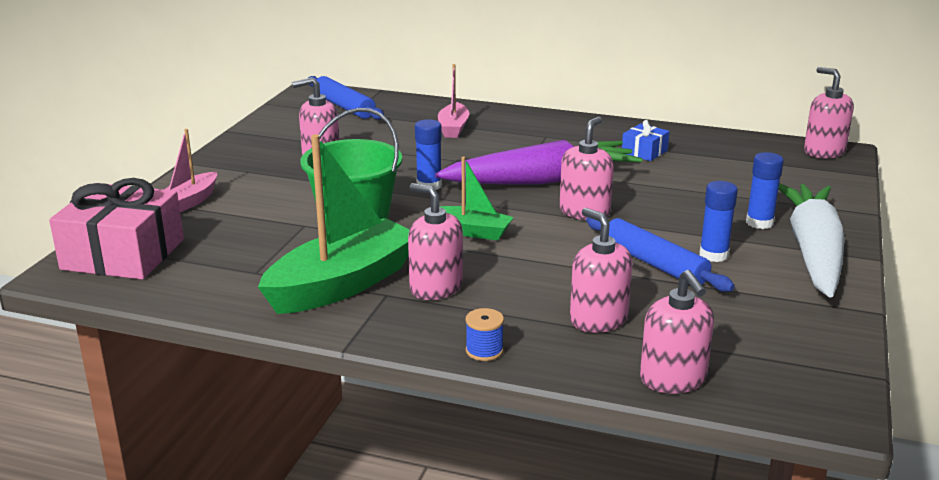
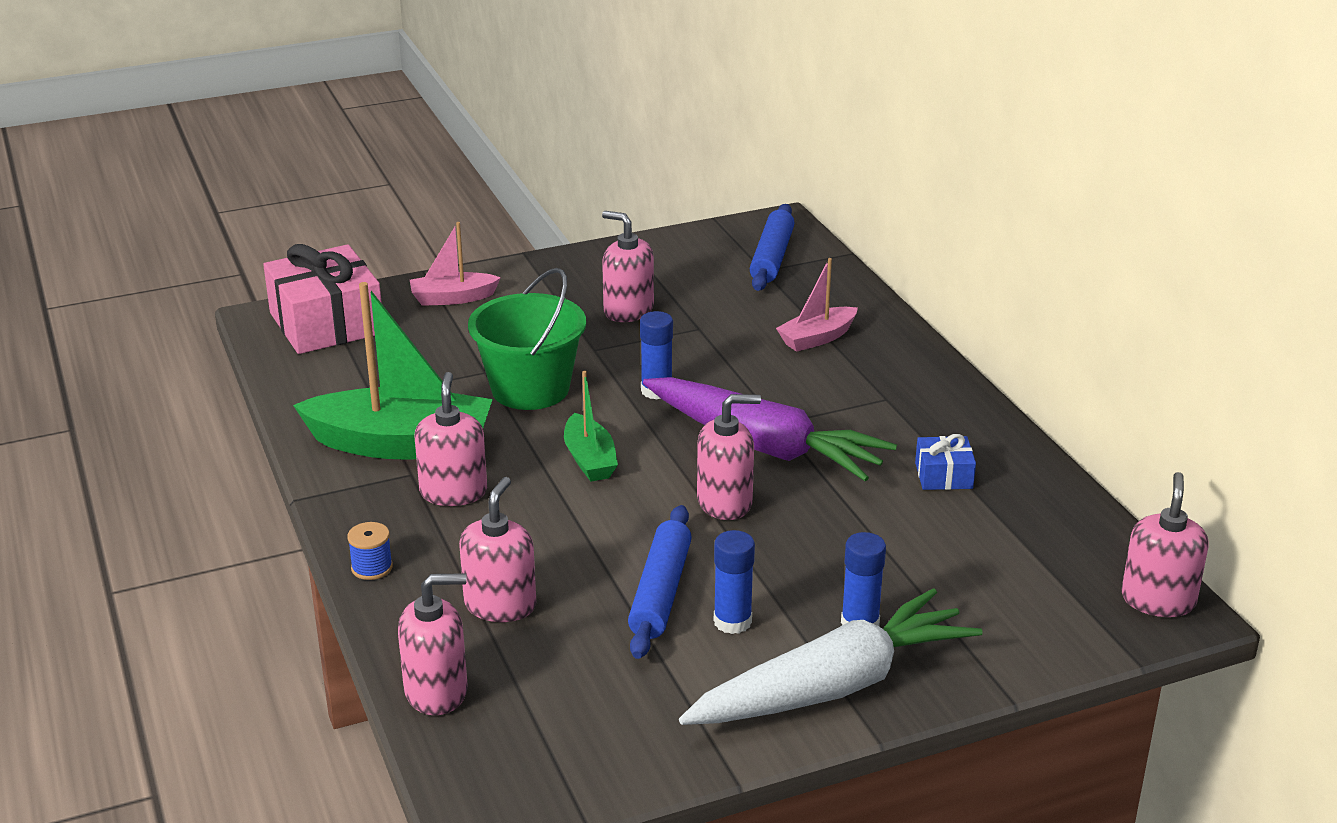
camera: 50 degrees right, 5 degrees up
pink soap dispenser [640,270,714,394] -> pink soap dispenser turned 135 degrees counterclockwise [398,573,468,715]

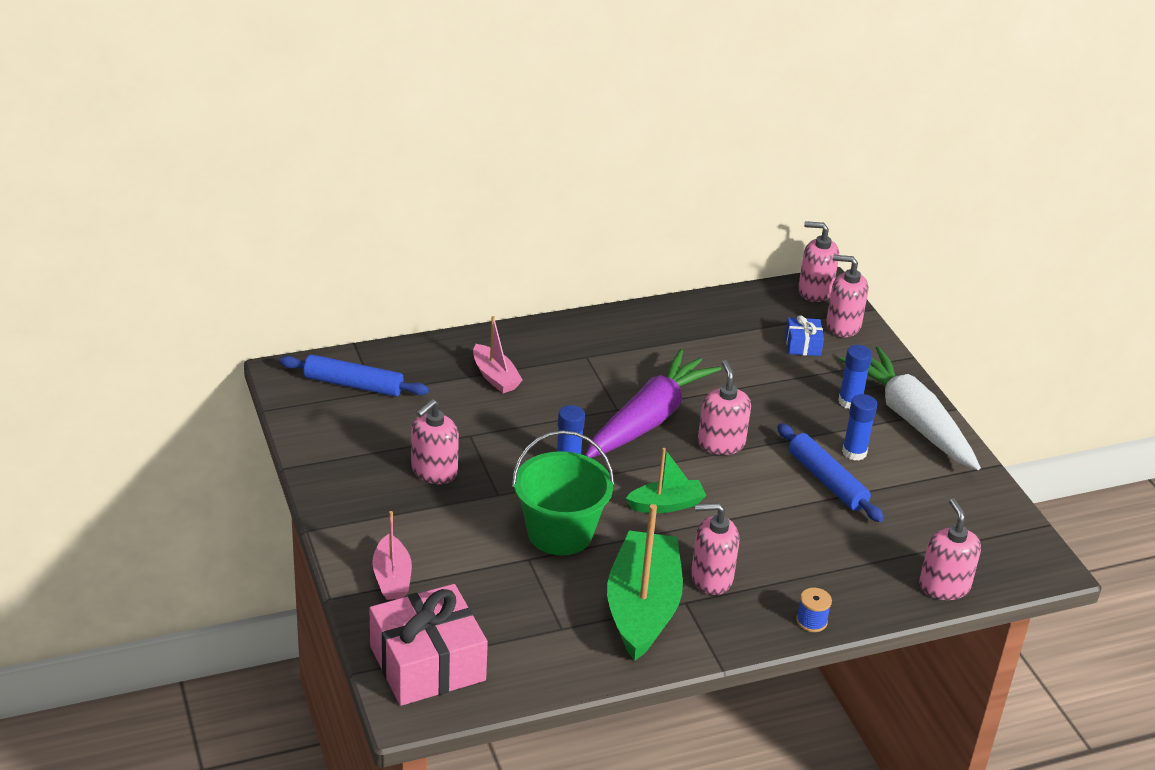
camera: 90 degrees left, 5 degrees up
pink soap dispenser [459,477,536,622] -> pink soap dispenser moved to [826,255,869,337]
blue rolling pin [628,505,692,659] -> blue rolling pin turned 45 degrees clockwise [777,423,884,522]
blue gift [915,434,976,490] -> blue gift moved to [786,315,824,356]

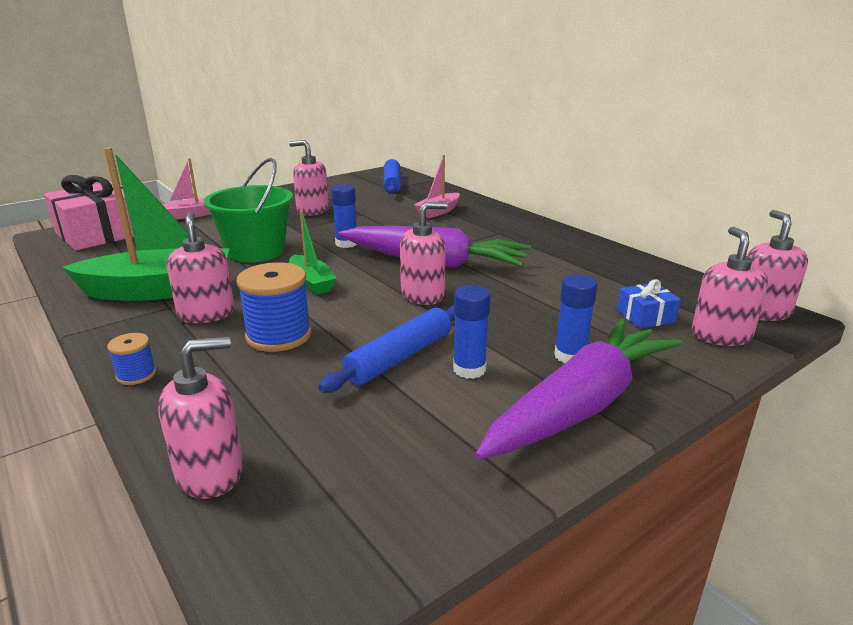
camera: 75 degrees right, 10 degrees down
white carrot [840,346,981,470] -> purple carrot [475,319,682,460]
none -> blue spool [236,262,312,352]

